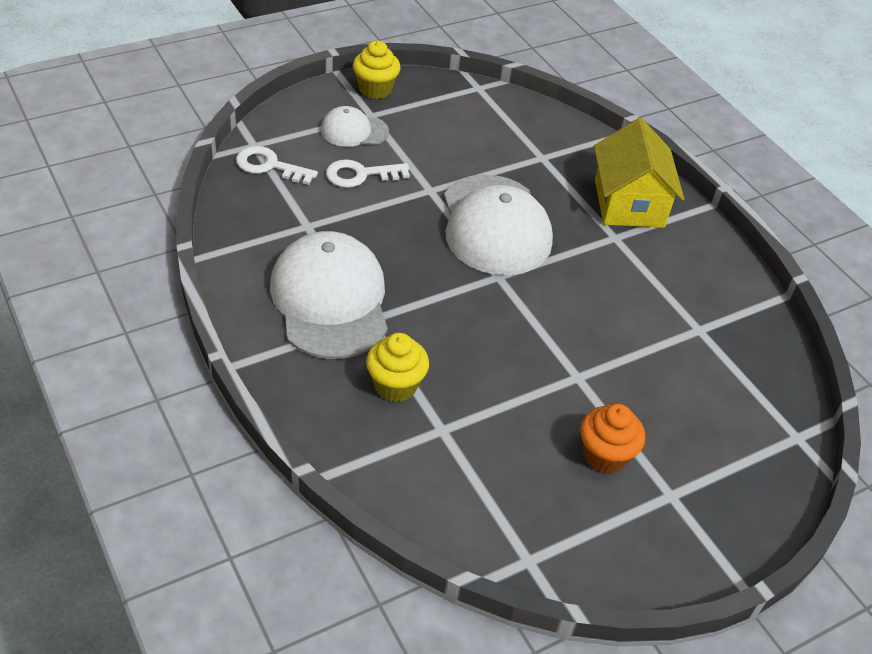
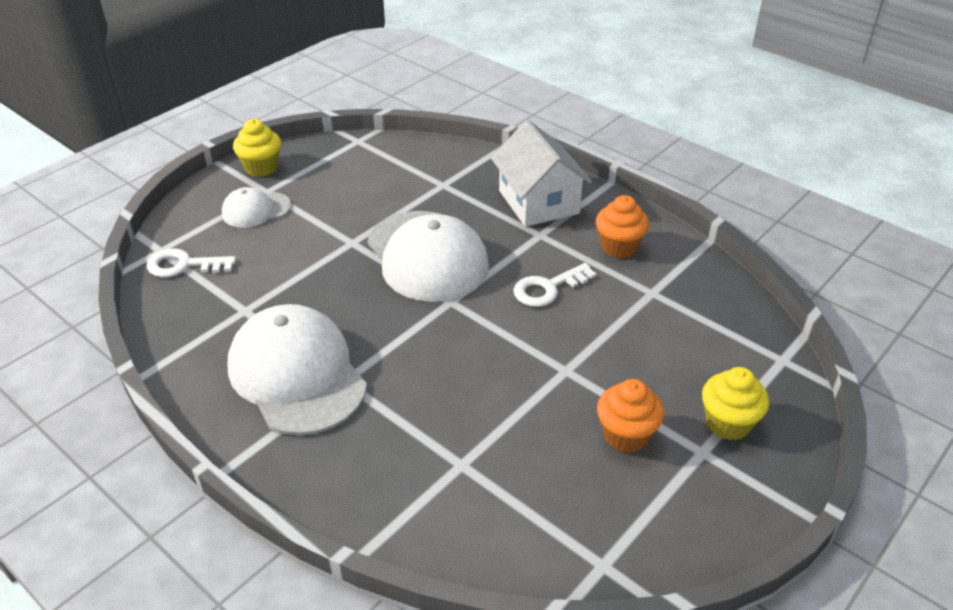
camera: 15 degrees left, 5 degrees down
white key [326,159,410,188] -> white key moved to [513,263,596,307]
yellow cupcake [366,333,429,402] -> yellow cupcake moved to [702,367,769,440]
yellow house [594,118,684,228] -> white house [491,120,592,227]
none -> orange cupcake [596,195,649,258]

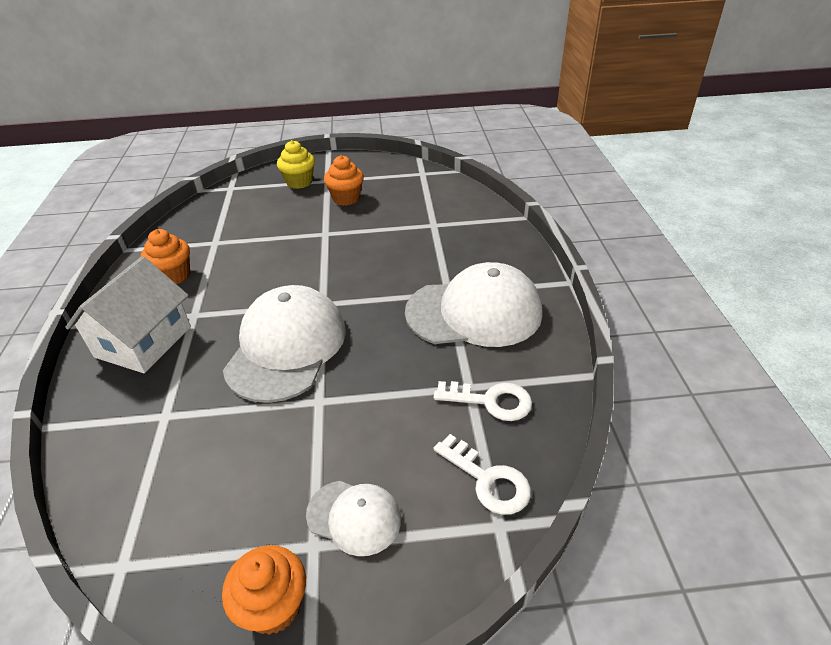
camera: 135 degrees left, 0 degrees up
white cap [227,304,367,435] -> white cap turned 105 degrees counterclockwise [405,262,543,347]
yellow cupcake [233,119,281,177] -> orange cupcake [222,545,306,635]
white key [513,263,596,307] -> white key moved to [434,381,532,421]

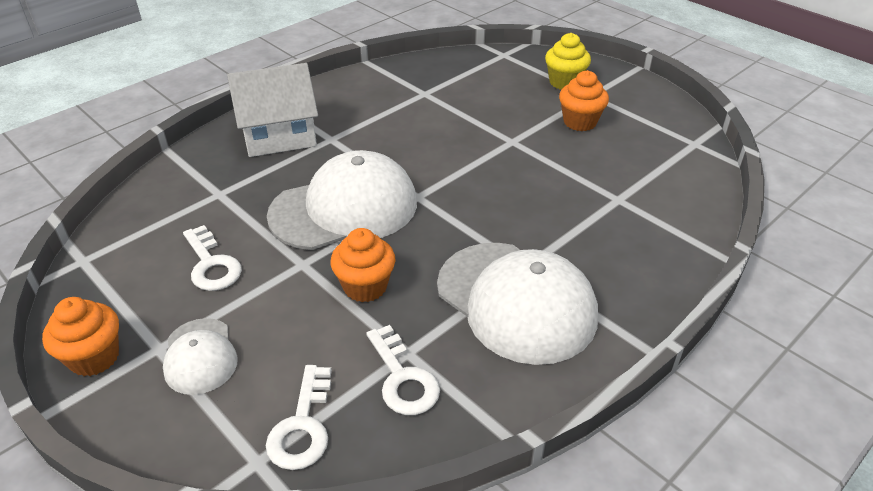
camera: 50 degrees right, 0 degrees up
orange cupcake [141,229,190,284] -> orange cupcake moved to [330,228,395,302]
none -> white key [183,225,242,291]

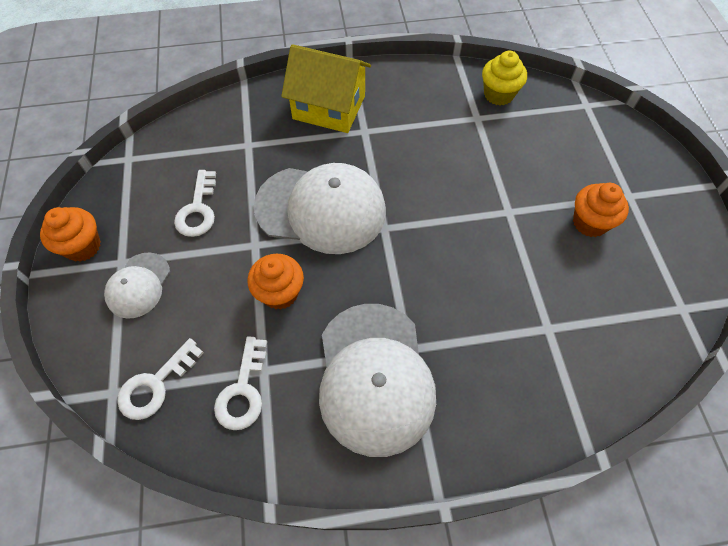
camera: 35 degrees right, 20 degrees up
white house [227,63,318,157] -> yellow house [281,44,371,133]
yellow cupcake [545,33,591,89] -> yellow cupcake moved to [482,51,527,105]

